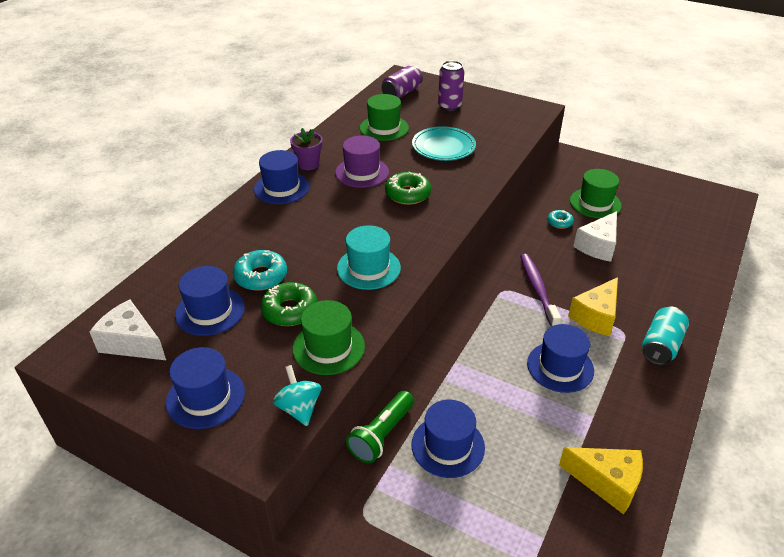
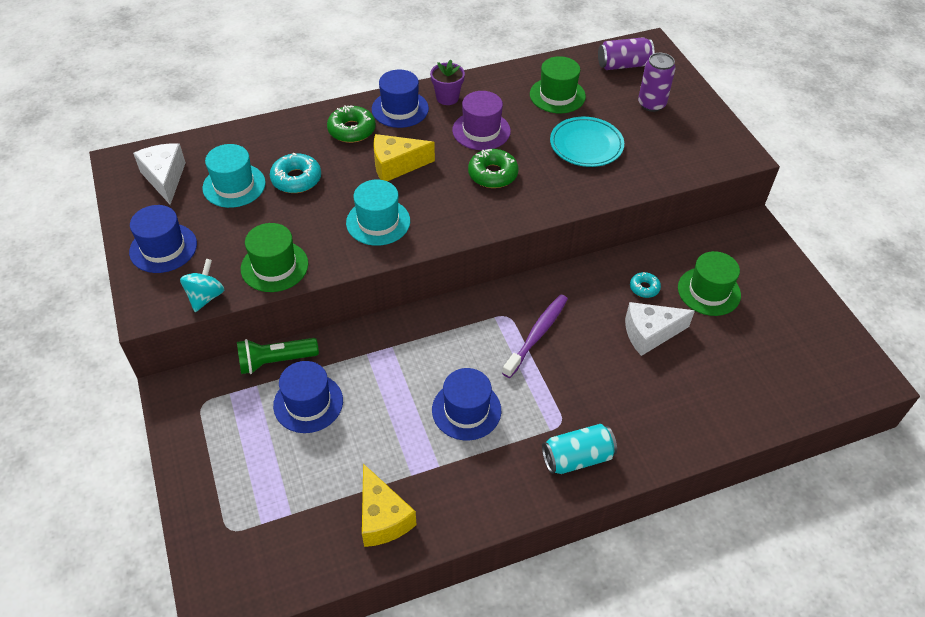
camera: 40 degrees right, 10 degrees up
blue hat [175,266,245,336] -> turquoise hat [202,144,266,208]
green donut [261,282,317,326] -> green donut moved to [327,105,376,143]
yellow cheese [568,277,618,336] -> yellow cheese moved to [374,134,435,181]

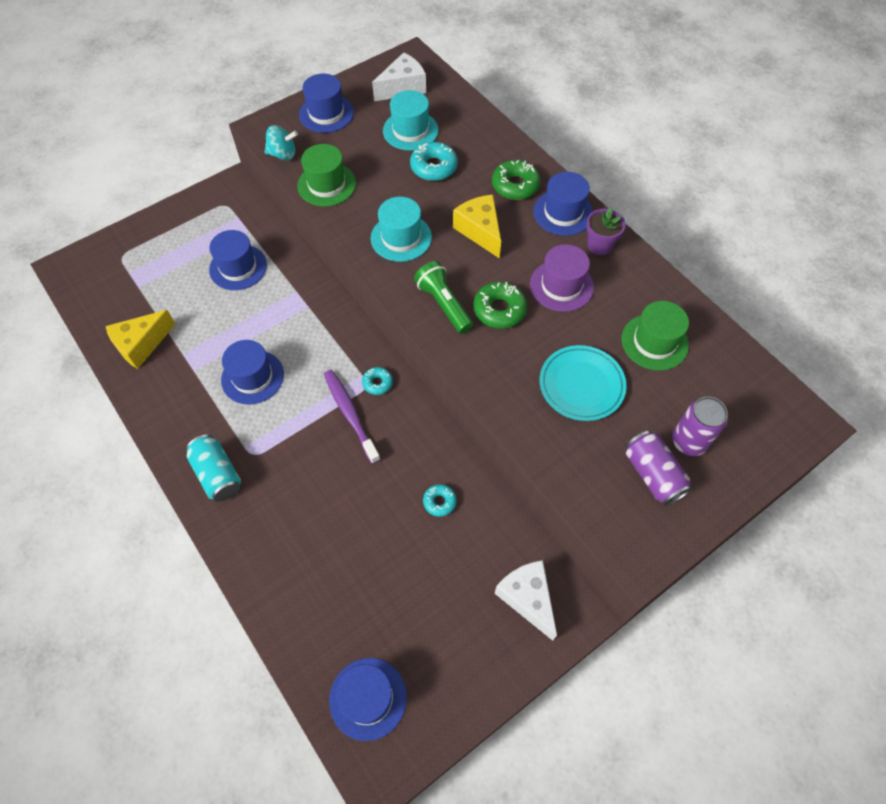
camera: 75 degrees right, 10 degrees up
green flashlight [237,338,319,374] -> green flashlight moved to [414,261,473,334]
purple toothbrush [502,294,568,378] -> purple toothbrush turned 135 degrees counterclockwise [324,370,381,464]
purple can [598,37,654,70] -> purple can moved to [626,430,693,506]
white cheese [625,302,695,356] -> white cheese moved to [494,560,557,641]
green hat [678,251,741,316] -> none
none -> blue hat [329,658,407,741]
none -> turquoise donut [362,367,393,395]

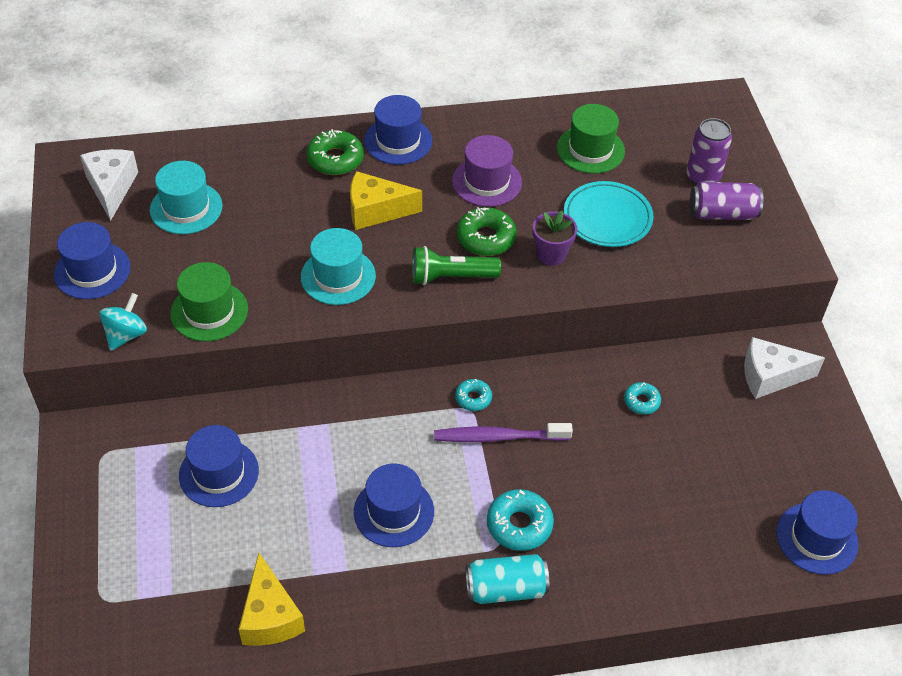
camera: 65 degrees left, 10 degrees down
turquoise donut [410,142,458,181] -> turquoise donut moved to [487,489,554,551]
purple flower pot [586,208,626,255] -> purple flower pot moved to [533,211,577,266]

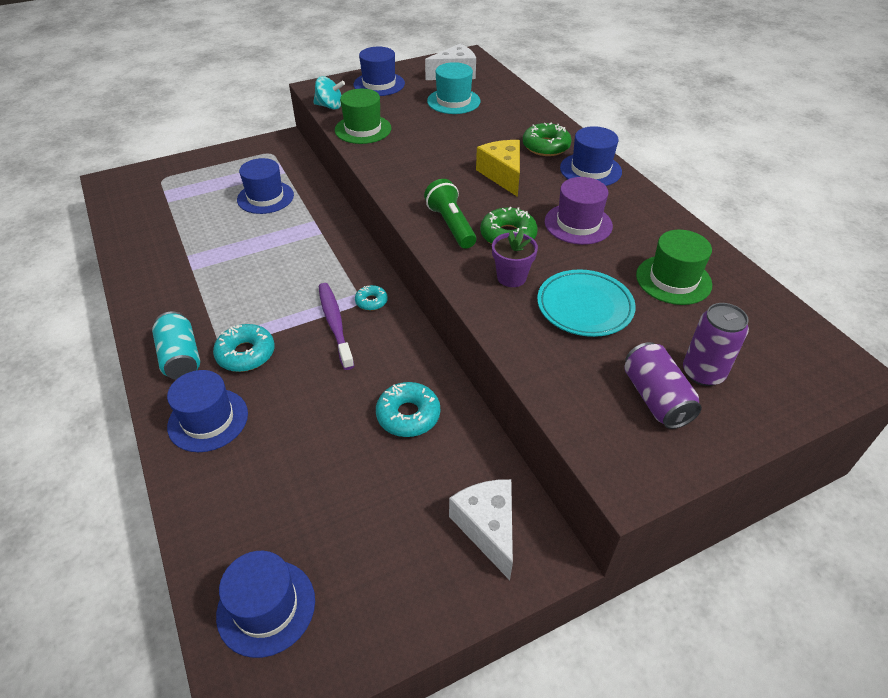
camera: 75 degrees right, 5 degrees down
yellow cheese [239,553,305,646] -> none
turquoise hat [301,228,376,305] -> none
blue hat [354,464,434,547] -> blue hat moved to [167,370,248,452]
turquoise donut [624,382,661,414] -> turquoise donut [376,382,440,437], size x1.68

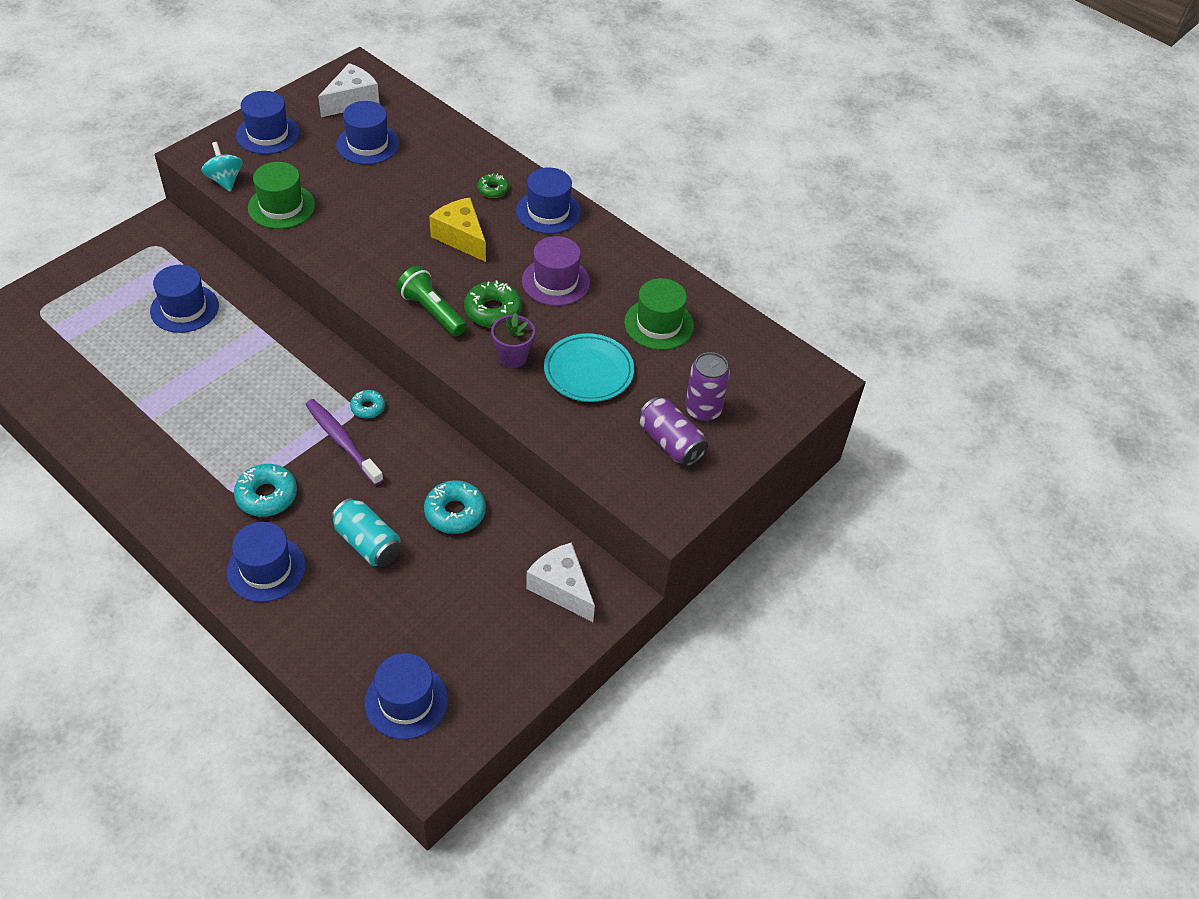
camera: 25 degrees left, 5 degrees up
turquoise can [152,311,200,379] -> turquoise can moved to [331,498,401,567]
turquoise spinning top [313,76,345,109] -> turquoise spinning top turned 105 degrees counterclockwise [202,142,243,192]
turquoise hat [427,62,480,114] -> blue hat [336,101,400,165]
green donut [523,123,572,156] -> green donut [477,174,509,198], size x0.60

